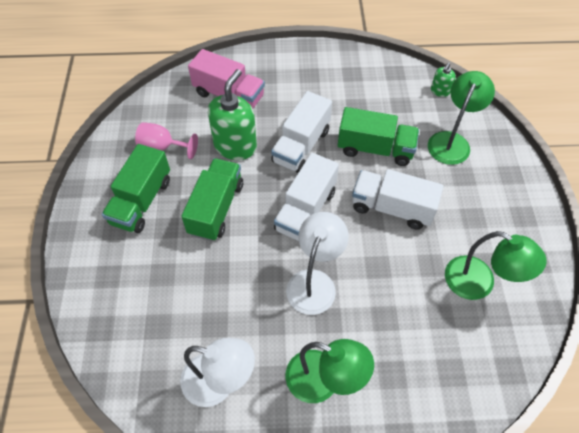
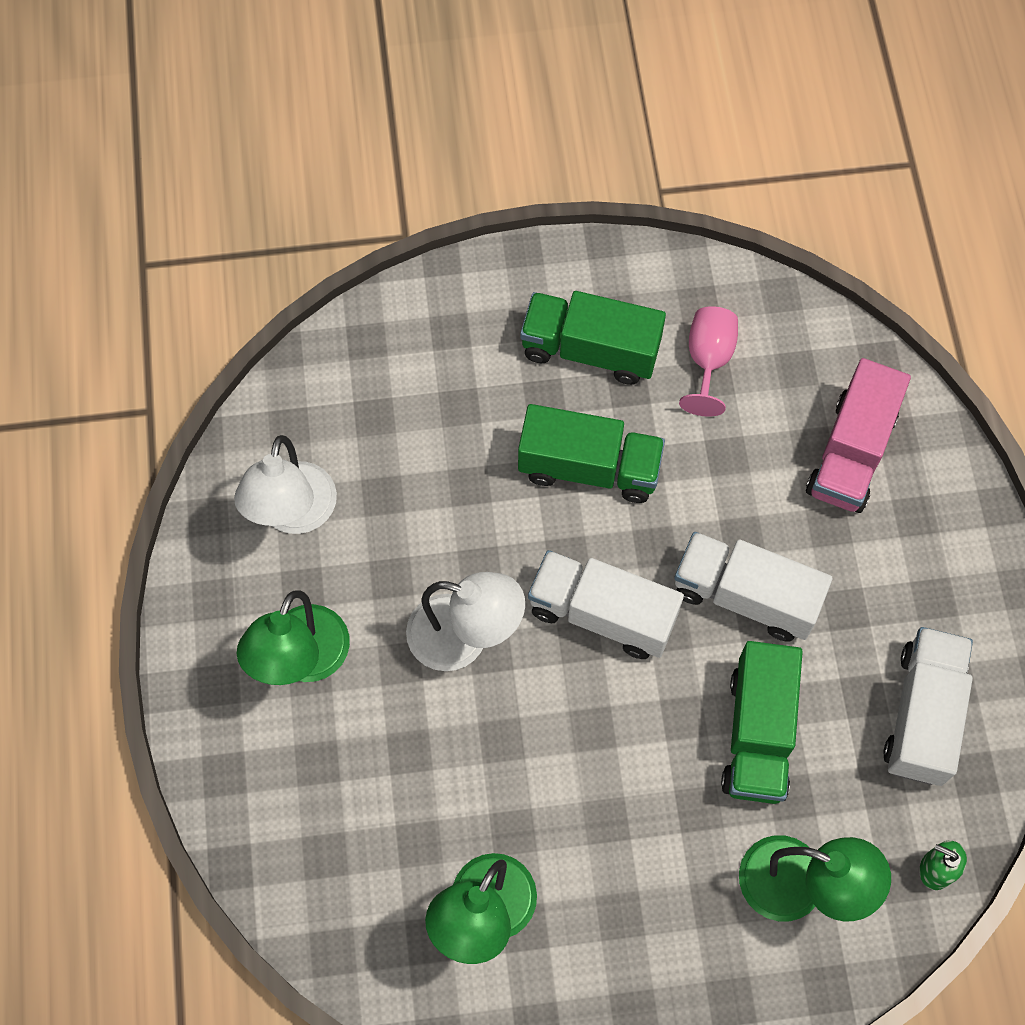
camera: 85 degrees right, 10 degrees up
green soap dispenser [208,69,257,160] -> none
white truck [352,169,443,230] -> white truck moved to [883,627,973,786]

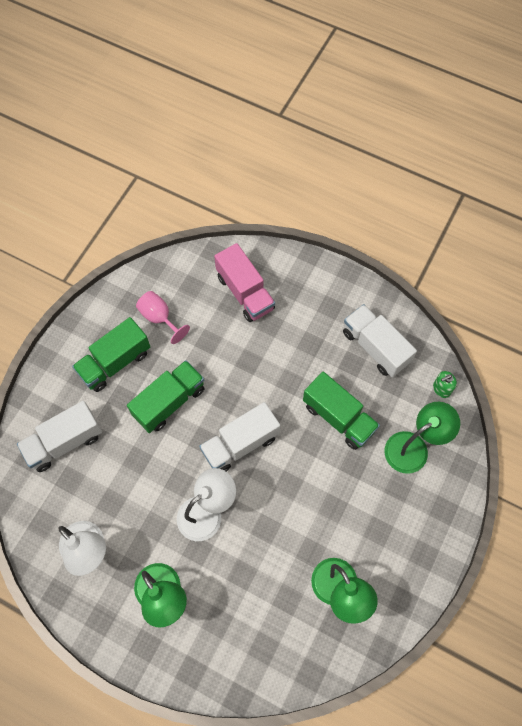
camera: 55 degrees left, 0 degrees up
white truck [674,532,833,642] -> white truck moved to [17,401,102,472]

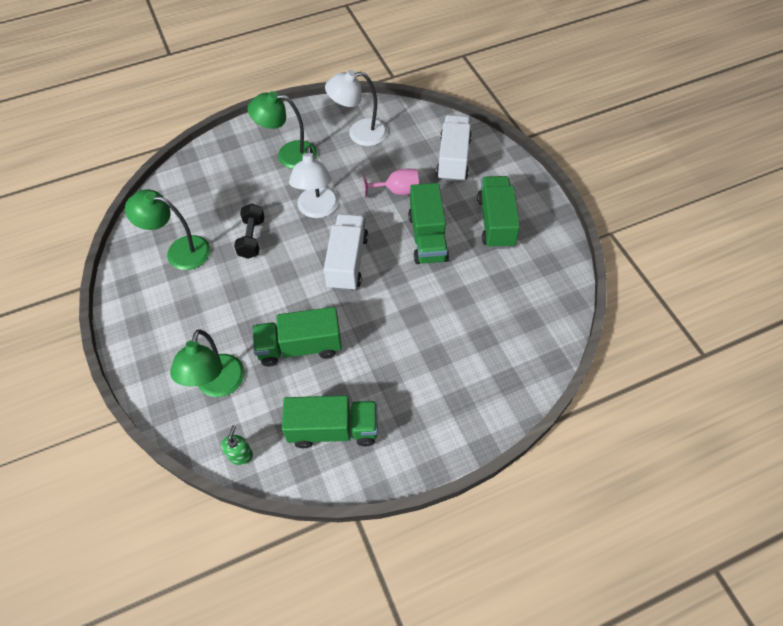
camera: 130 degrees right, 10 degrees down
pink goblet [136,291,190,344] -> pink goblet moved to [363,169,419,199]
pink truck [214,243,275,322] -> none
white truck [343,304,417,377] -> green truck [282,395,378,448]
none -> black dumbbell [234,203,264,259]

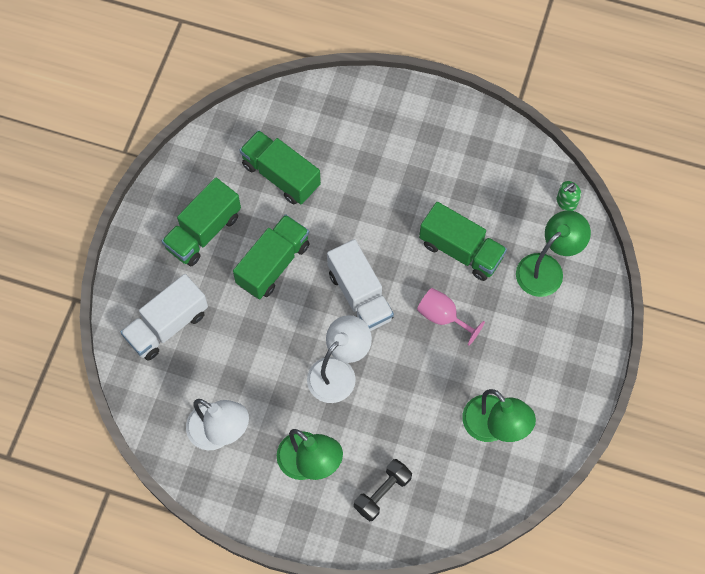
camera: 140 degrees left, 10 degrees up
black dumbbell [234,203,264,259] -> black dumbbell moved to [354,459,412,521]
green truck [282,395,378,448] -> green truck moved to [239,130,321,204]
white truck [324,214,368,291] -> white truck turned 75 degrees counterclockwise [327,239,394,331]
pink goblet [363,169,419,199] -> pink goblet moved to [417,288,485,346]

